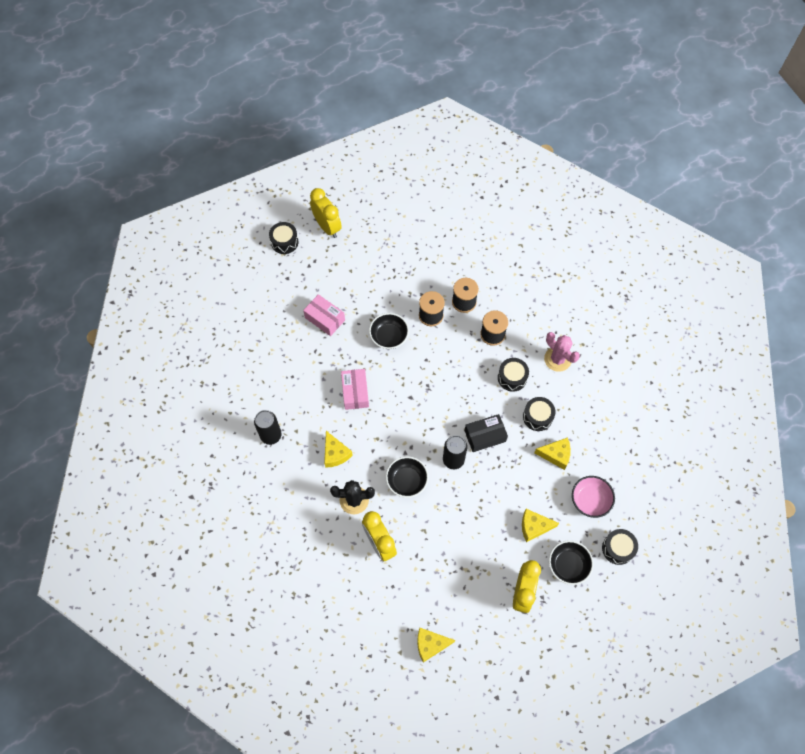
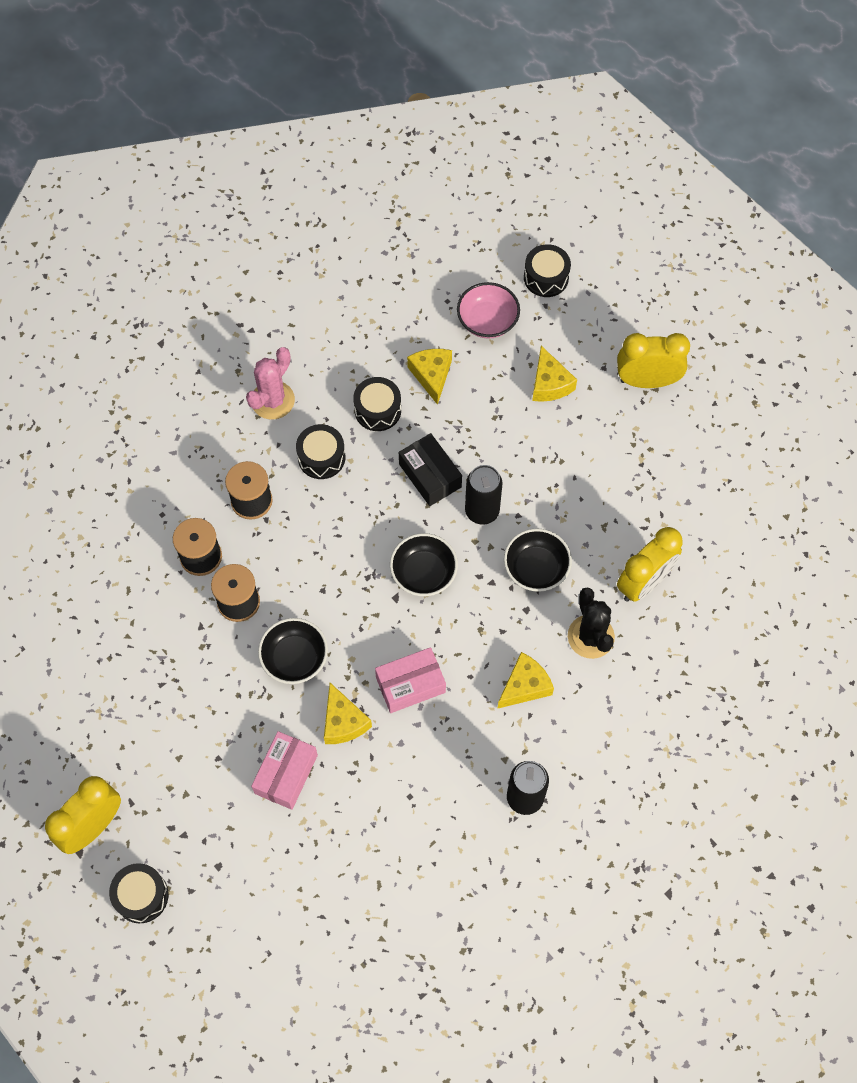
camera: 105 degrees left, 0 degrees up
yellow cheese [417,628,455,662] -> yellow cheese moved to [324,683,372,744]
black bowl [549,540,593,585] -> black bowl moved to [390,533,458,596]

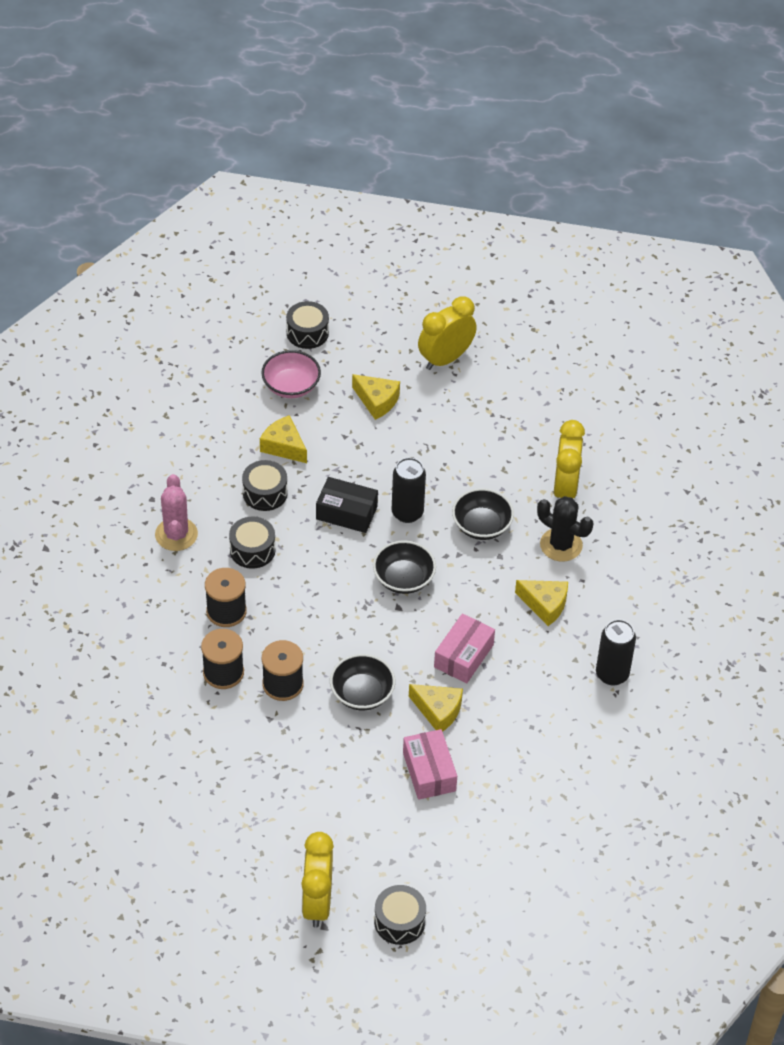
camera: 40 degrees left, 15 degrees down
yellow cheese [497,652,554,709] -> yellow cheese turned 105 degrees clockwise [515,580,568,626]

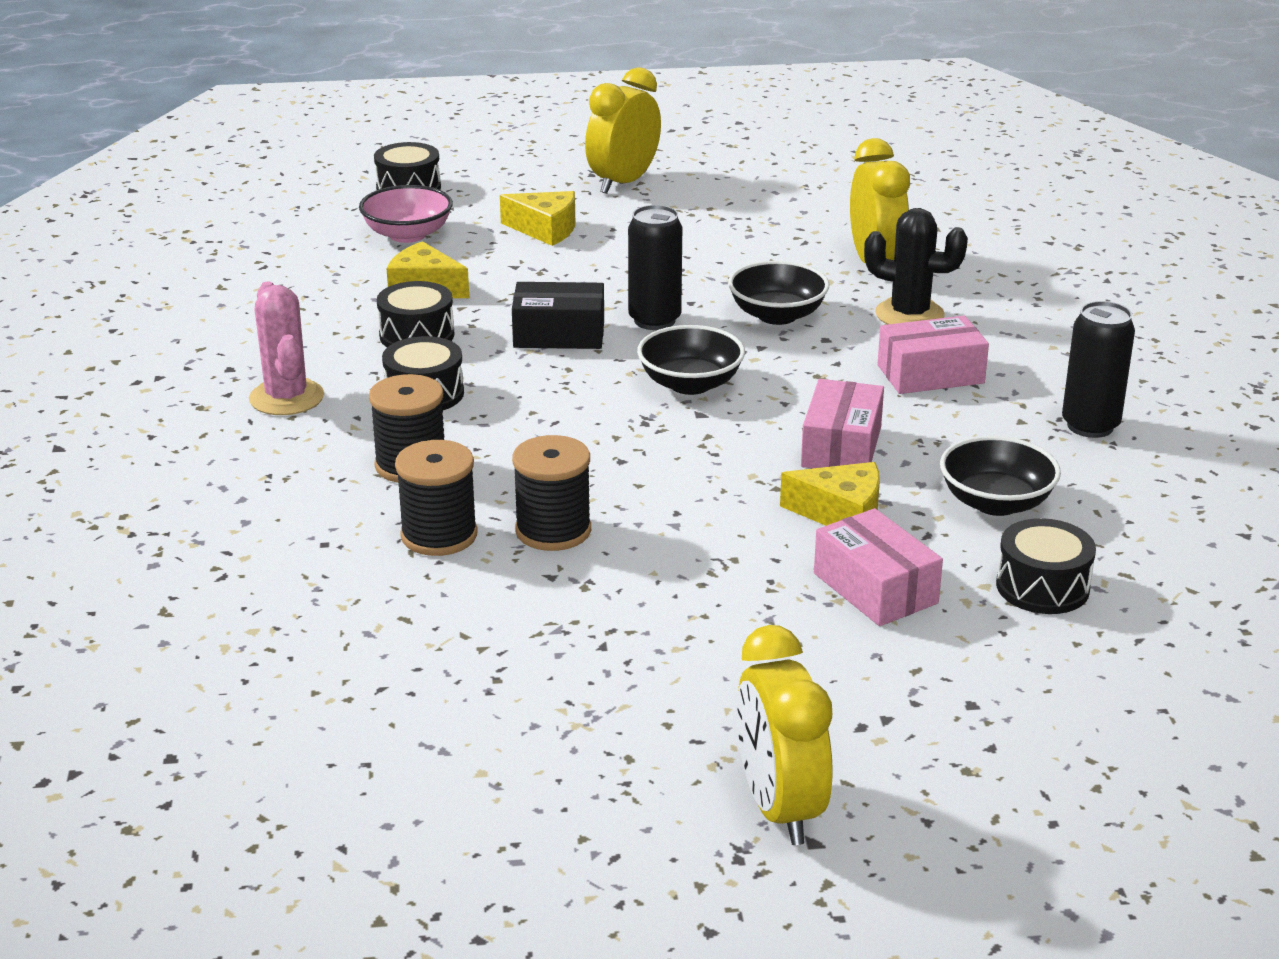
camera: 15 degrees left, 20 degrees down
black bowl [330,654,395,710] -> black bowl moved to [940,436,1061,516]
black drum [374,885,426,945] -> black drum moved to [996,518,1096,614]
yellow cheese [515,580,568,626] -> pink box [878,316,989,394]

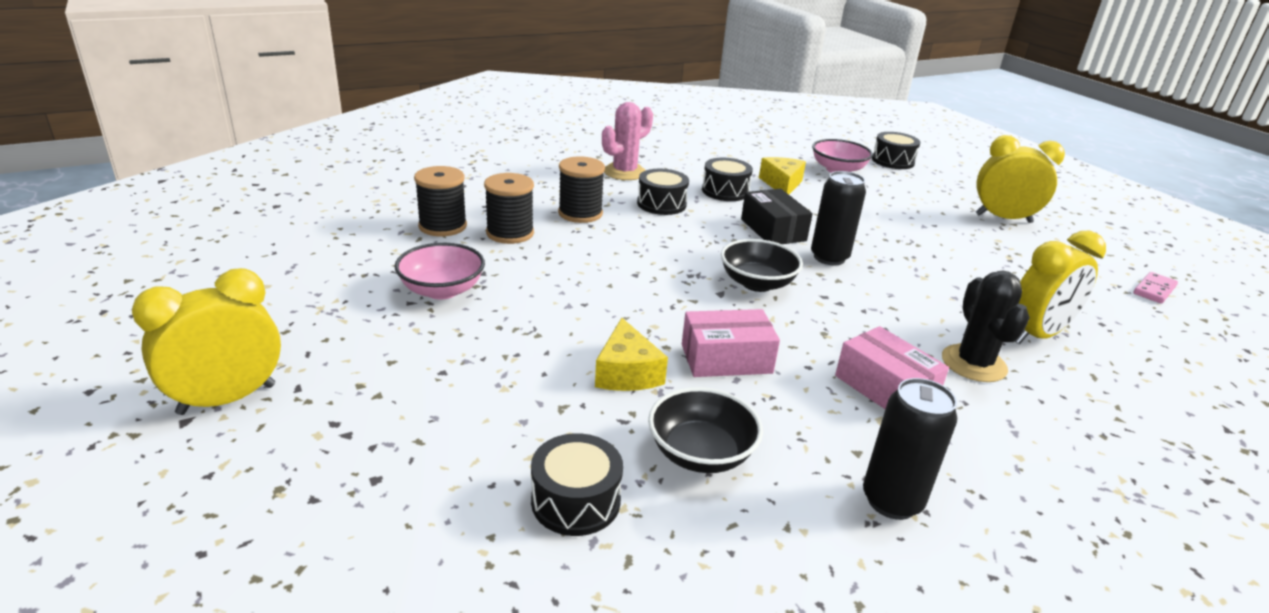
camera: 65 degrees right, 0 degrees up
yellow cheese [500,191,575,246] -> none
black spool [512,435,591,551] -> black spool moved to [414,166,467,236]
black bowl [728,260,829,325] -> none
pink box [814,508,943,626] -> none
none -> pink bowl [395,243,485,299]
none -> pink domino [1133,272,1178,304]

